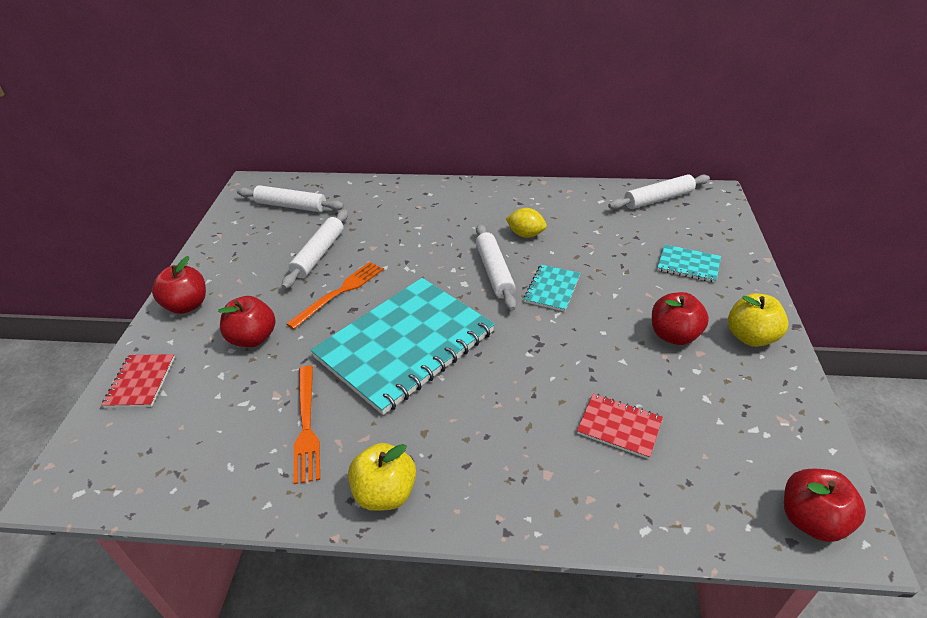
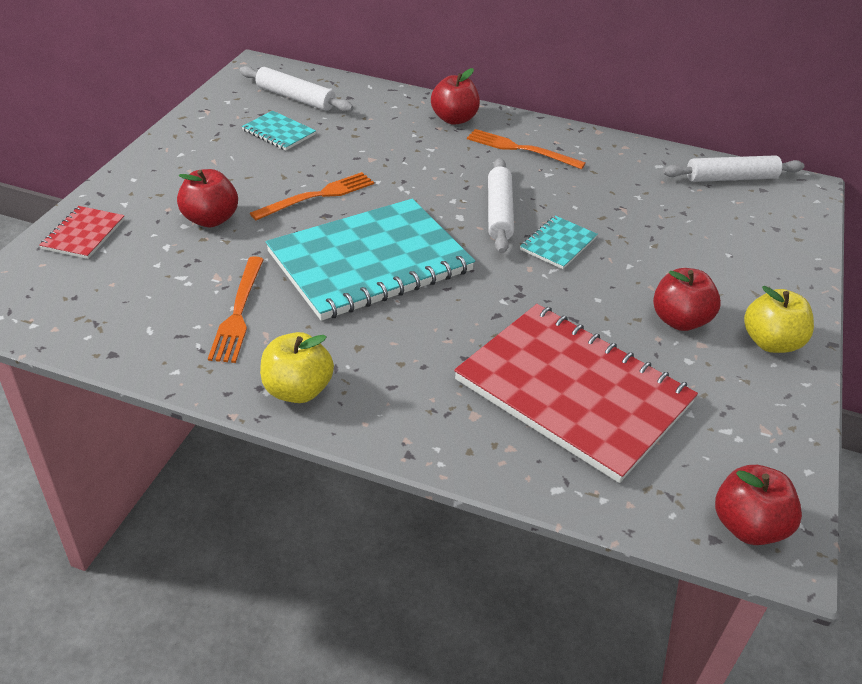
camera: 10 degrees right, 0 degrees up
red apple [152,256,206,314] -> red apple moved to [431,68,480,125]
white rolling pin [282,210,348,289] -> none
yellow lemon [506,208,547,238] -> none
red notebook [577,393,663,459] -> red notebook [454,304,698,483], size x2.36
turquoise notebook [657,244,721,283] -> turquoise notebook moved to [242,111,316,150]
none -> orange fork [467,129,586,169]

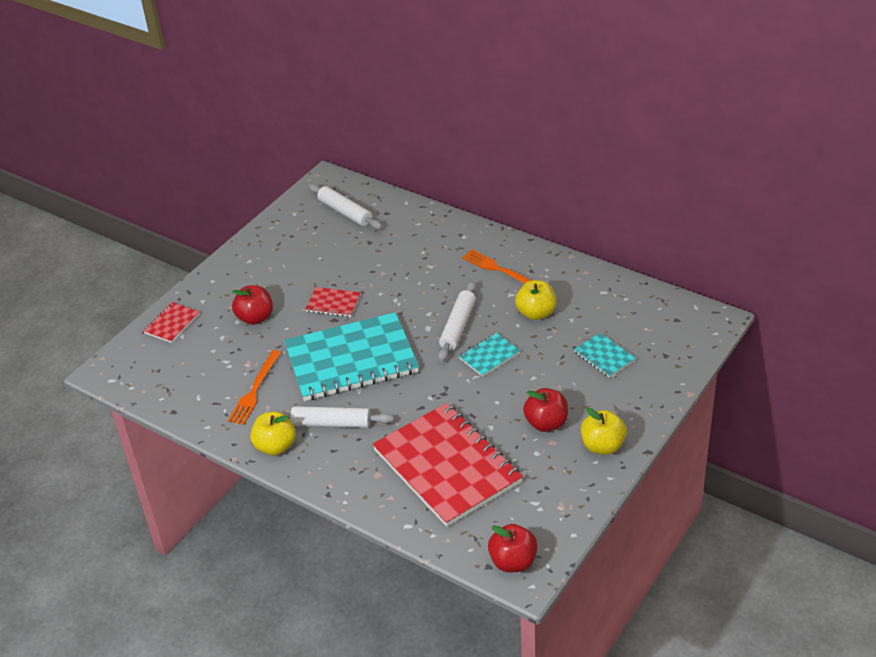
camera: 20 degrees right, 0 degrees up
turquoise notebook [242,111,316,150] -> turquoise notebook moved to [574,333,636,378]
orange fork [250,172,374,220] -> red notebook [305,287,361,317]
red apple [431,68,480,125] -> none
white rolling pin [663,155,805,182] -> white rolling pin moved to [272,406,394,428]
none -> yellow apple [515,280,556,320]

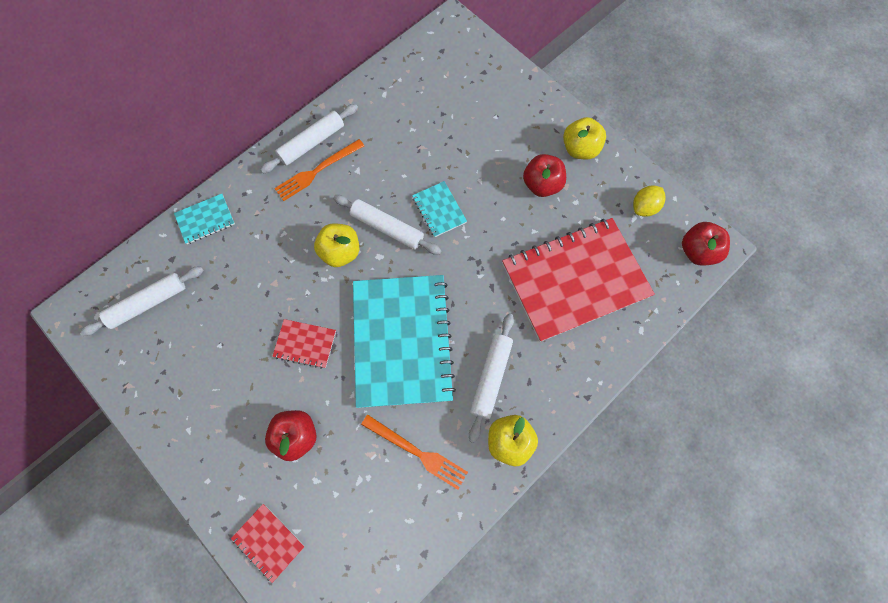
camera: 80 degrees left, 30 degrees up
red notebook [305,287,361,317] -> red notebook turned 75 degrees clockwise [272,319,336,369]
yellow apple [515,280,556,320] -> yellow apple moved to [314,223,359,267]
turquoise notebook [574,333,636,378] -> turquoise notebook moved to [174,194,235,244]
none -> white rolling pin [260,104,358,173]
none -> yellow lemon [633,185,666,217]

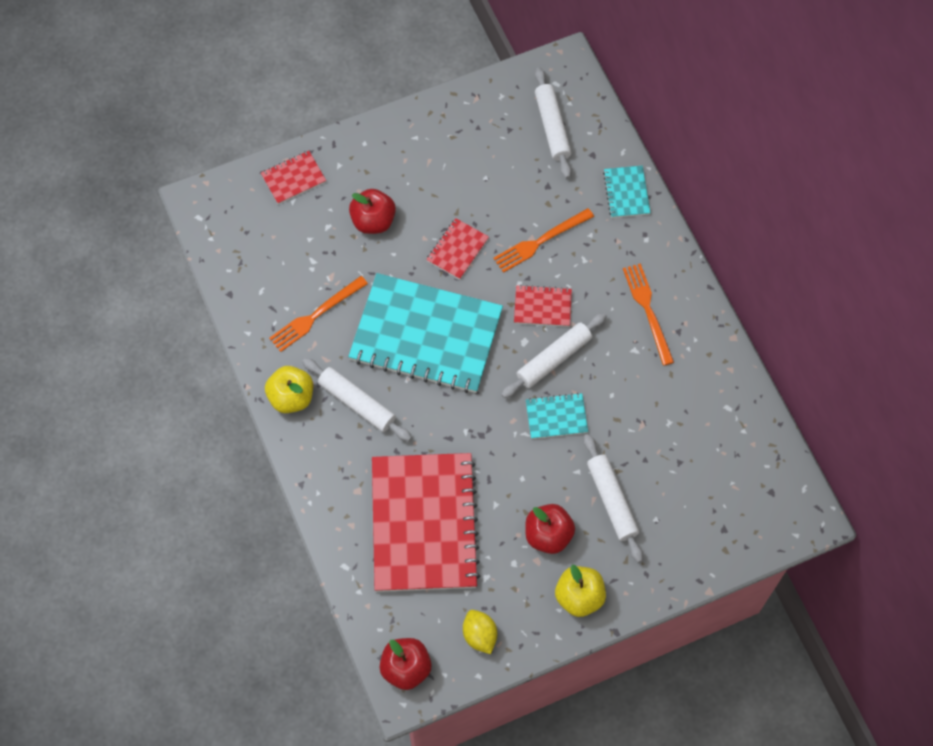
camera: 110 degrees right, 5 degrees down
white rolling pin [260,104,358,173] -> white rolling pin moved to [584,434,643,563]
yellow apple [314,223,359,267] -> red notebook [514,285,572,327]
none -> orange fork [493,208,594,273]

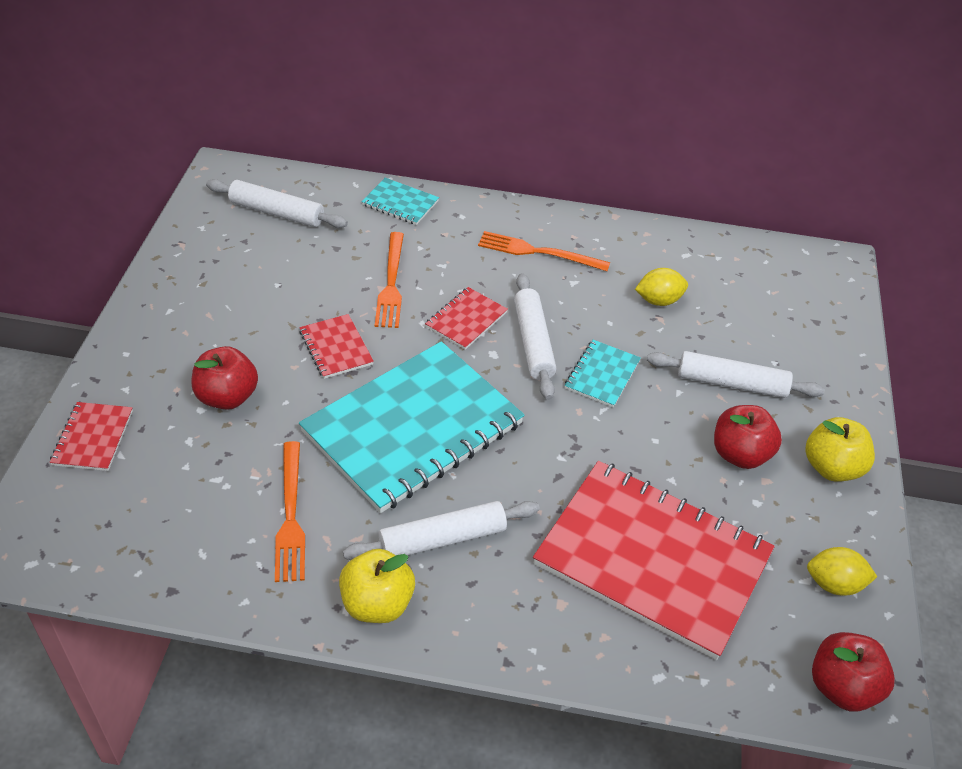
camera: 60 degrees left, 20 degrees down
none -> yellow lemon [635,268,688,306]

